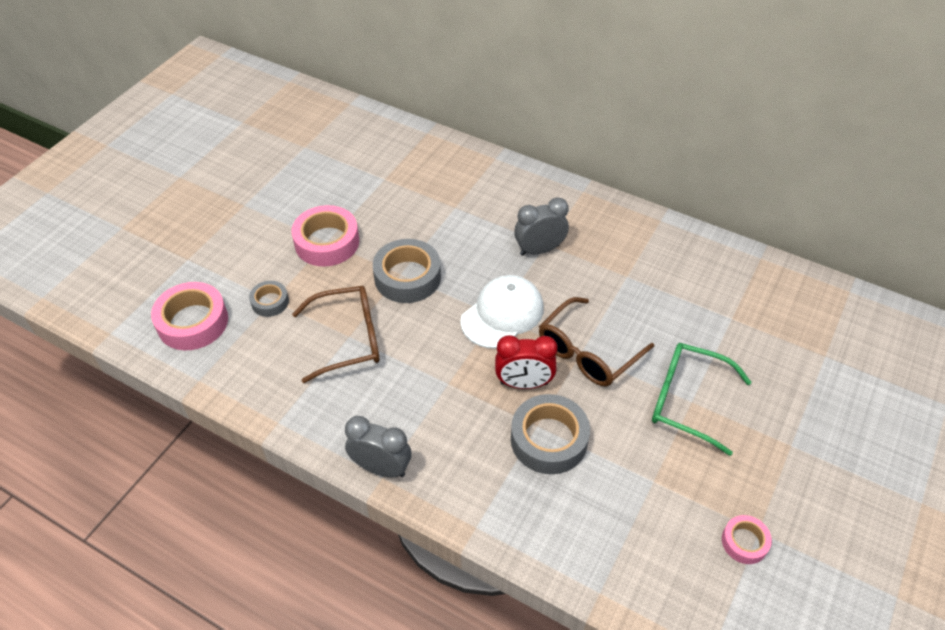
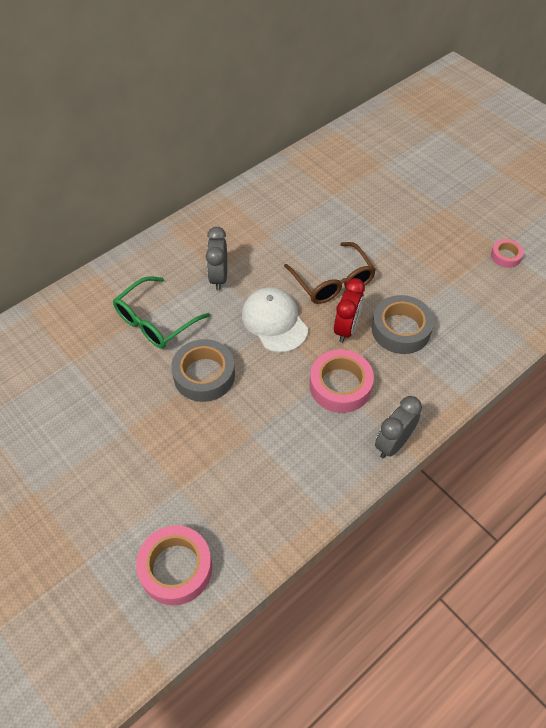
camera: 70 degrees left, 5 degrees up
grey tape [249,281,289,317] -> none
pink tape [292,205,359,266] -> pink tape moved to [310,349,374,413]
brown glasses [292,286,380,383] -> none
green glasses [652,343,751,456] -> green glasses moved to [113,276,210,349]

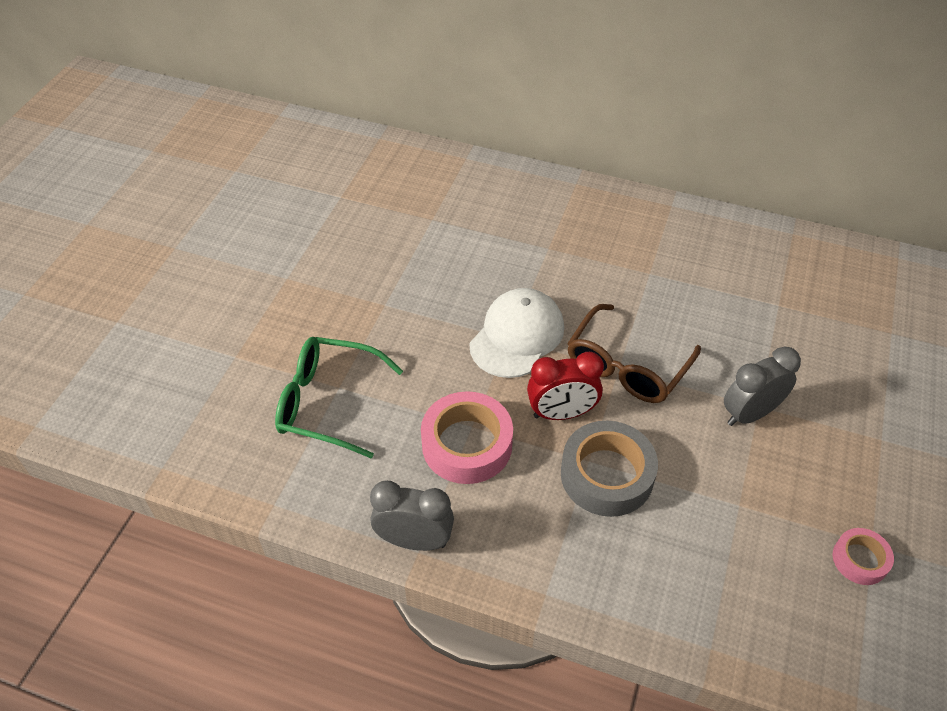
camera: 60 degrees right, 5 degrees down
green glasses [113,276,210,349] -> green glasses moved to [275,337,403,459]
pink tape [136,525,212,605] -> none
grey tape [171,339,235,402] -> none
grey clock [206,227,227,291] -> grey clock moved to [724,346,801,426]

